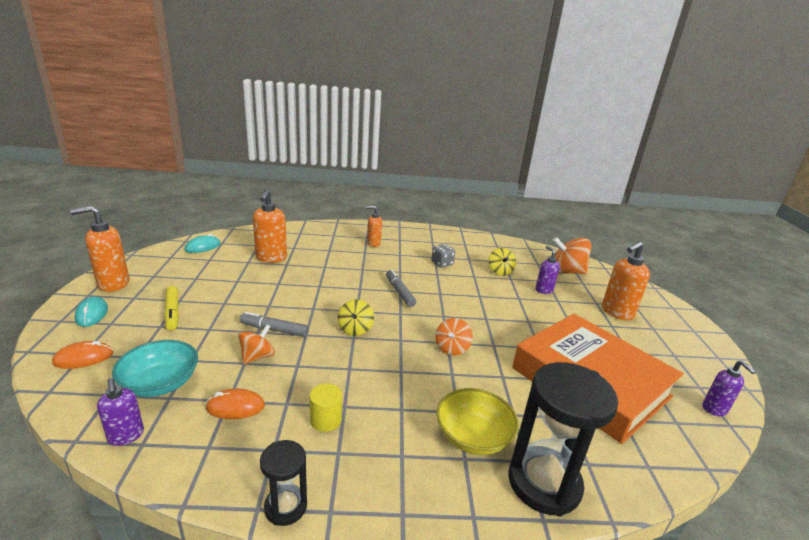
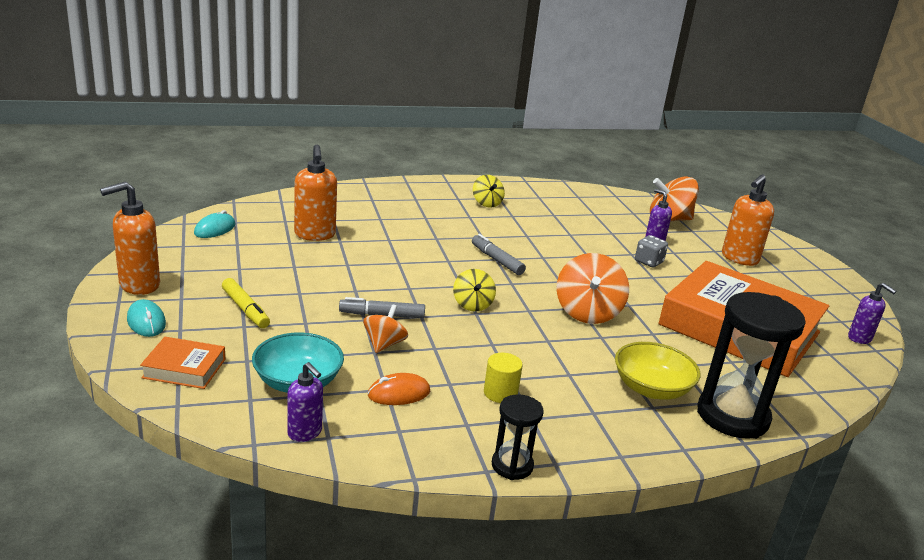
camera: 15 degrees left, 0 degrees up
orange mouse [52,341,113,369] -> orange book [140,337,225,389]
orange soap dispenser [366,206,382,247] -> none
grey dice [431,244,455,268] -> grey dice moved to [635,235,668,267]
orange spinning top [435,318,473,356] -> orange spinning top [556,253,629,324], size x1.67
yellow spinning top [489,248,516,276] -> yellow spinning top moved to [473,175,505,207]

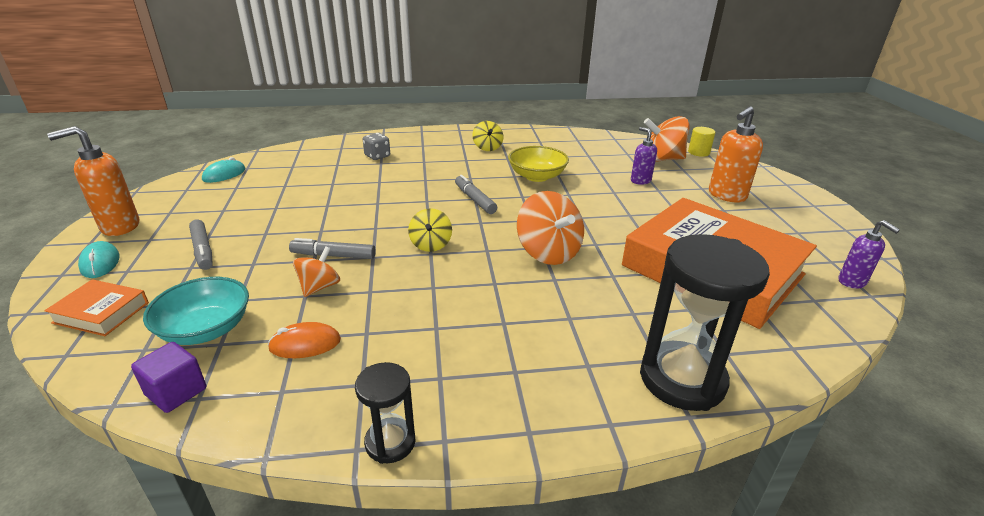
camera: 10 degrees right, 5 degrees up
yellow marker [222,278,270,328] -> grey marker [189,219,213,270]
purple soap dispenser [287,362,323,442] -> purple cube [131,342,206,413]
orange soap dispenser [294,145,337,241] -> none
yellow cylinder [484,353,523,403] -> yellow cylinder moved to [688,127,715,157]
orange spinning top [556,253,629,324] -> orange spinning top turned 45 degrees counterclockwise [517,191,584,265]
yellow bowl [615,342,701,400] -> yellow bowl moved to [508,146,569,182]
grey dice [635,235,668,267] -> grey dice moved to [363,133,390,160]

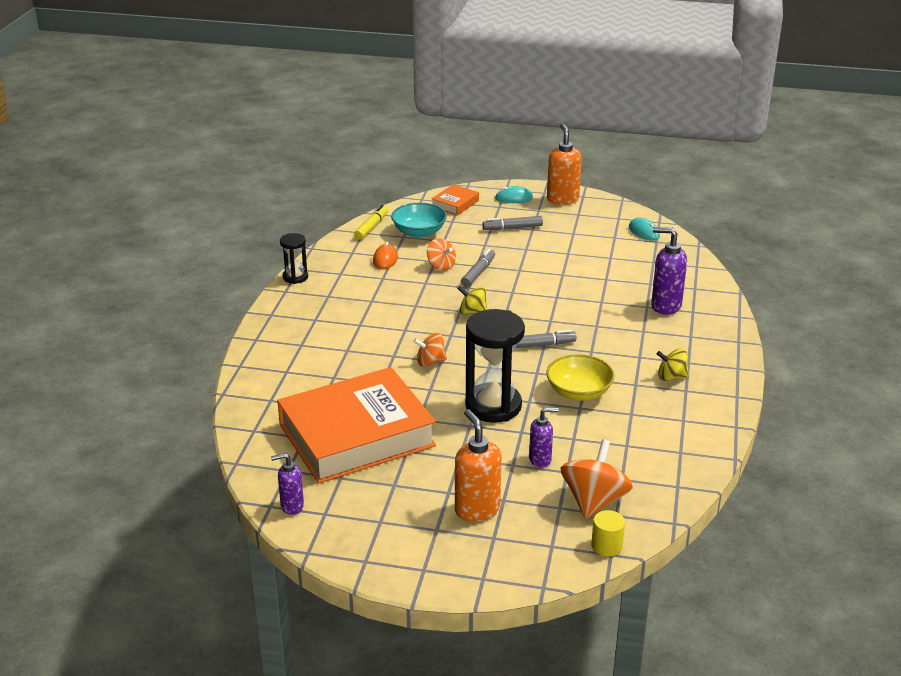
camera: 110 degrees right, 0 degrees up
purple cube [131,342,206,413] -> yellow marker [354,205,388,240]
grey dice [363,133,390,160] -> purple soap dispenser [651,227,687,315]
orange spinning top [517,191,584,265] -> orange spinning top [413,333,447,367], size x0.60
black hourglass [640,234,770,411] -> black hourglass moved to [465,309,525,423]

